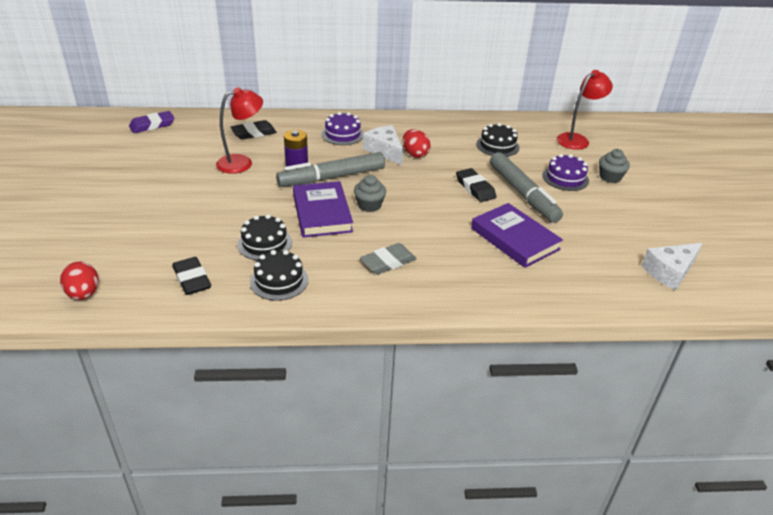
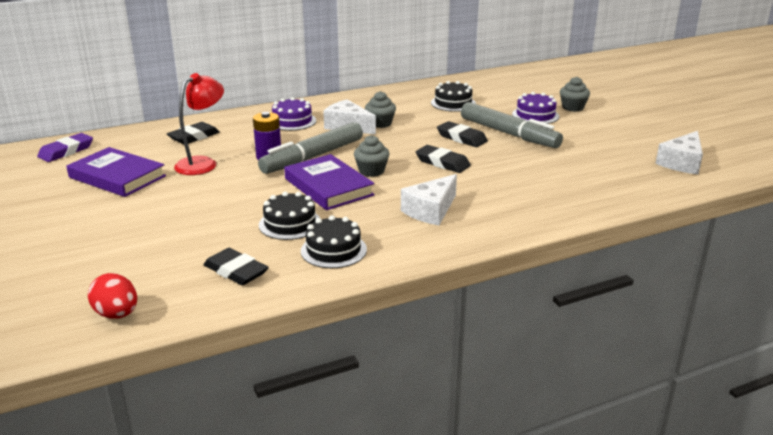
camera: 20 degrees left, 10 degrees down
grey eraser [360,243,417,274] -> white cheese [401,174,457,225]
red egg [403,129,431,158] -> grey cupcake [365,91,396,128]
purple book [471,203,563,268] -> purple book moved to [66,147,166,197]
red lamp [556,70,613,150] -> none
none -> black eraser [416,145,471,173]

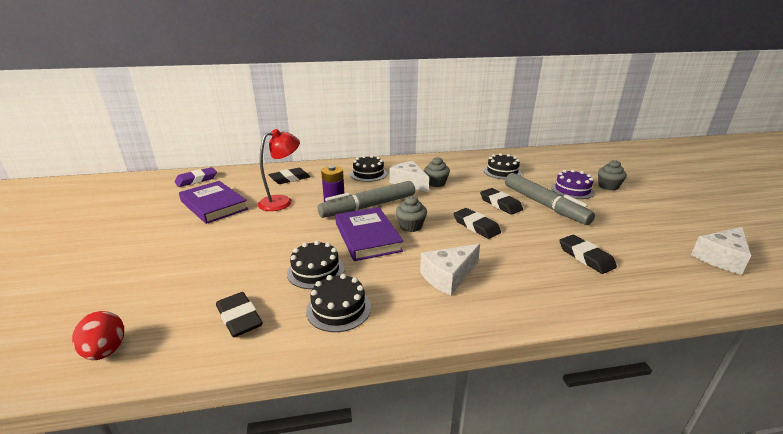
camera: 15 degrees right, 0 degrees up
purple cake [272,97,316,131] -> black cake [350,155,387,182]
none -> black eraser [559,235,617,274]

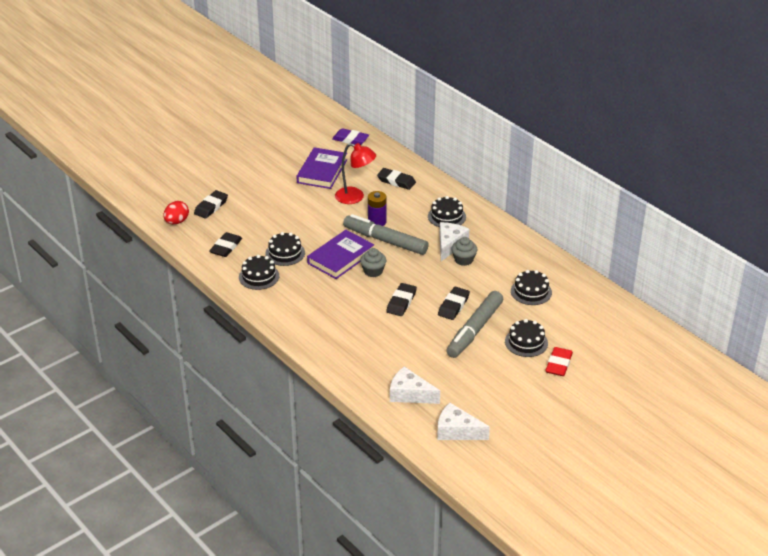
camera: 60 degrees right, 10 degrees up
white cheese [420,244,480,296] -> white cheese moved to [390,366,440,404]
purple cake [551,169,595,199] -> black cake [505,319,548,357]
black eraser [559,235,617,274] -> black eraser moved to [194,190,228,219]
grey cupcake [598,160,627,190] -> red eraser [545,347,573,376]

